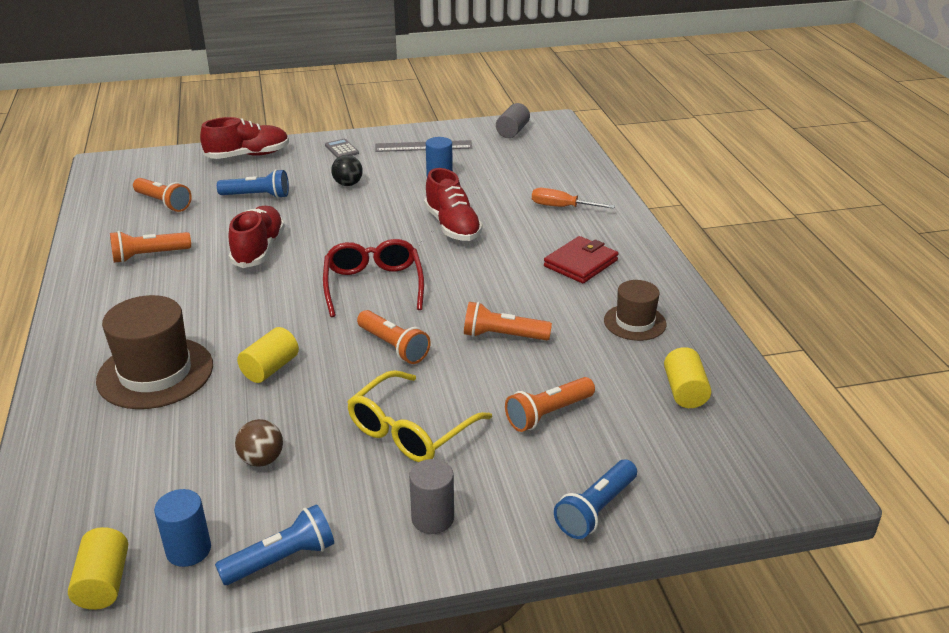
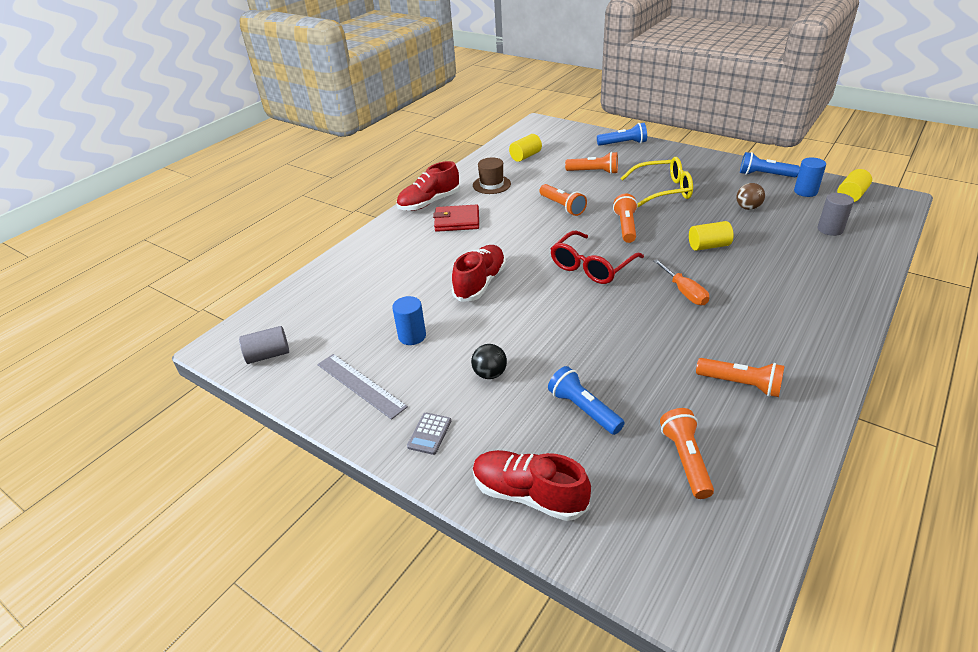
camera: 130 degrees left, 5 degrees up
brown hat [96,295,213,409] -> none
red shoe [229,206,285,268] -> red shoe moved to [396,161,460,211]
grey cylinder [409,459,454,534] -> grey cylinder moved to [818,193,854,236]
orange screwdriver [532,188,615,209] -> orange screwdriver moved to [653,259,709,305]

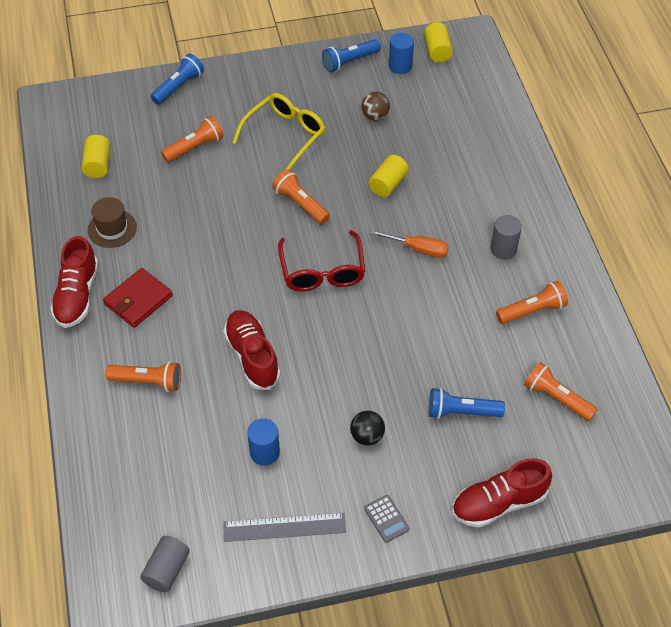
camera: 50 degrees left, 15 degrees up
orange flashlight [539,184,587,216] -> orange flashlight moved to [105,361,181,392]
grey cylinder [818,193,854,236] -> grey cylinder moved to [491,215,522,259]

